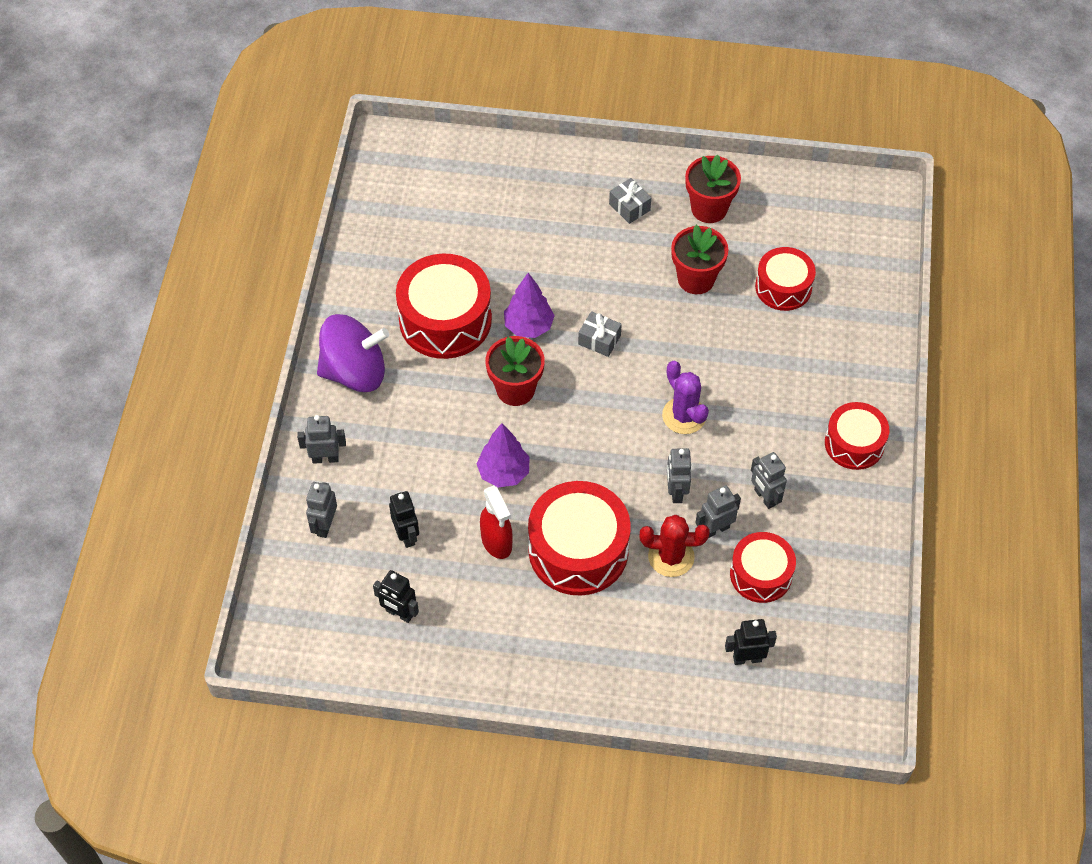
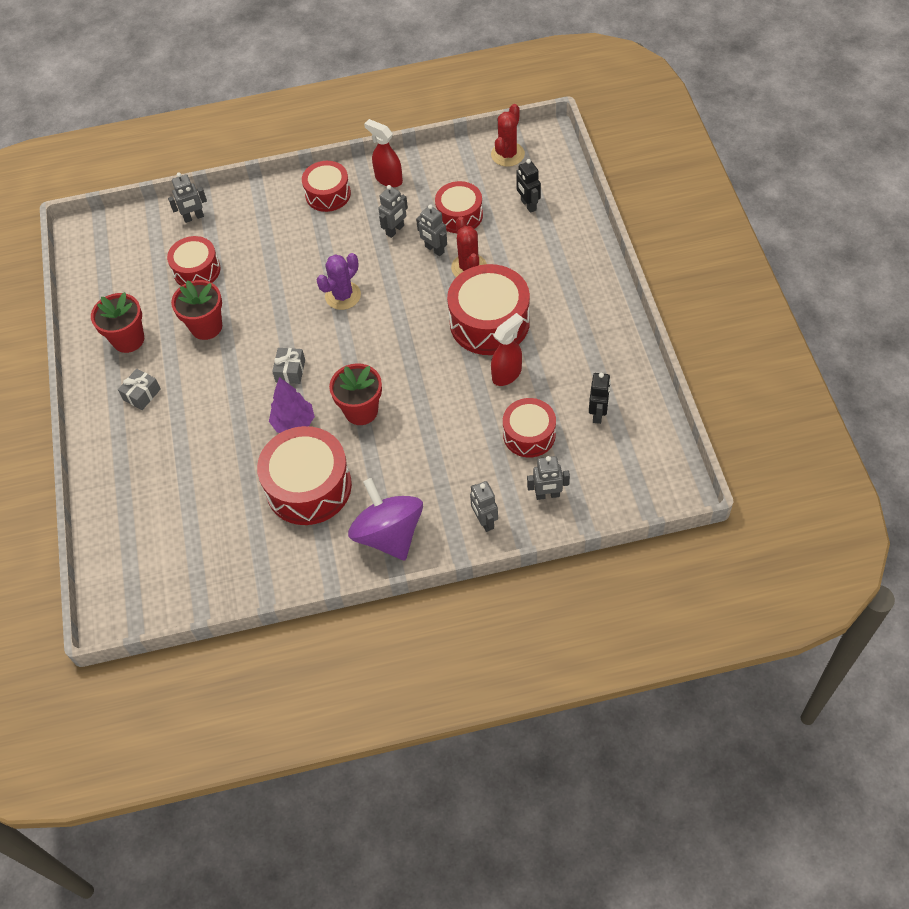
camera: 105 degrees left, 0 degrees up
black robot [389,491,419,548] -> red drum [503,398,556,458]
purple tree [476,423,530,487] -> none
grey robot [667,448,691,503] -> grey robot moved to [168,172,207,223]
none -> red spray bottle [364,119,403,187]
none -> red cactus [491,104,525,167]

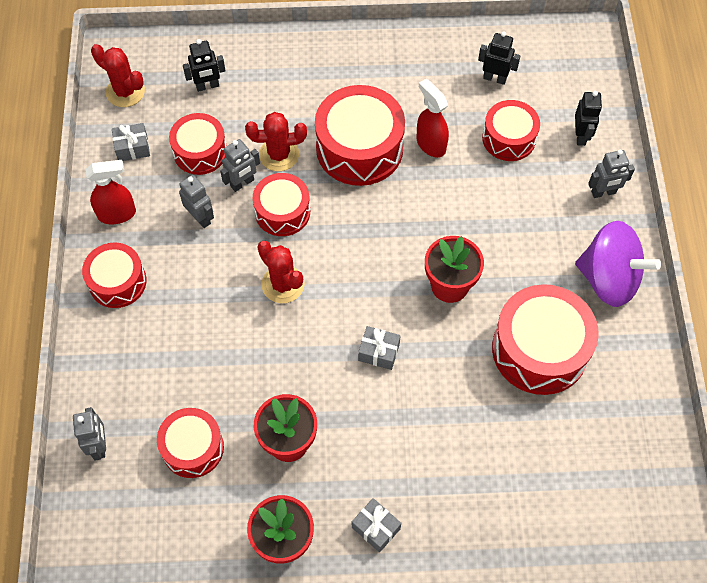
camera: 85 degrees left, 5 degrees up
purple tree [269,377,315,433] -> none
purple cactus [317,253,361,310] -> red cactus [258,241,305,303]
purple spinning top [348,478,423,561] -> purple spinning top turned 135 degrees counterclockwise [575,221,661,307]
red spray bottle [364,119,403,187] -> red spray bottle turned 150 degrees counterclockwise [85,160,136,224]
grey robot [527,456,570,500] -> black robot [575,91,602,146]
none -> grey gift [112,123,150,161]
none -> red drum [253,173,310,236]

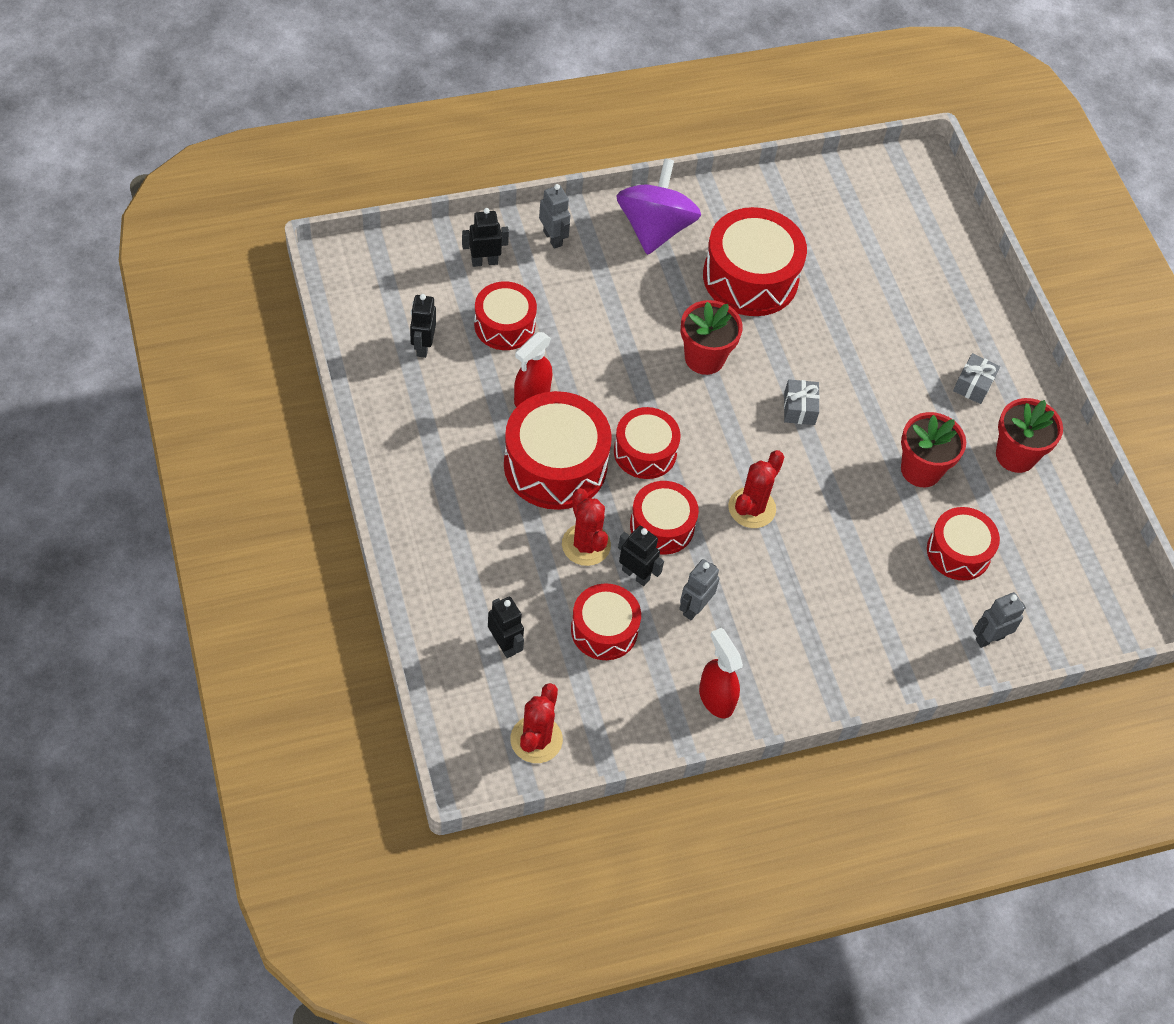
camera: 110 degrees left, 5 degrees down
red drum [82,243,147,308] -> red drum moved to [614,407,681,479]
grey gift [112,123,150,161] -> none
grey robot [220,139,260,192] -> black robot [618,526,664,586]

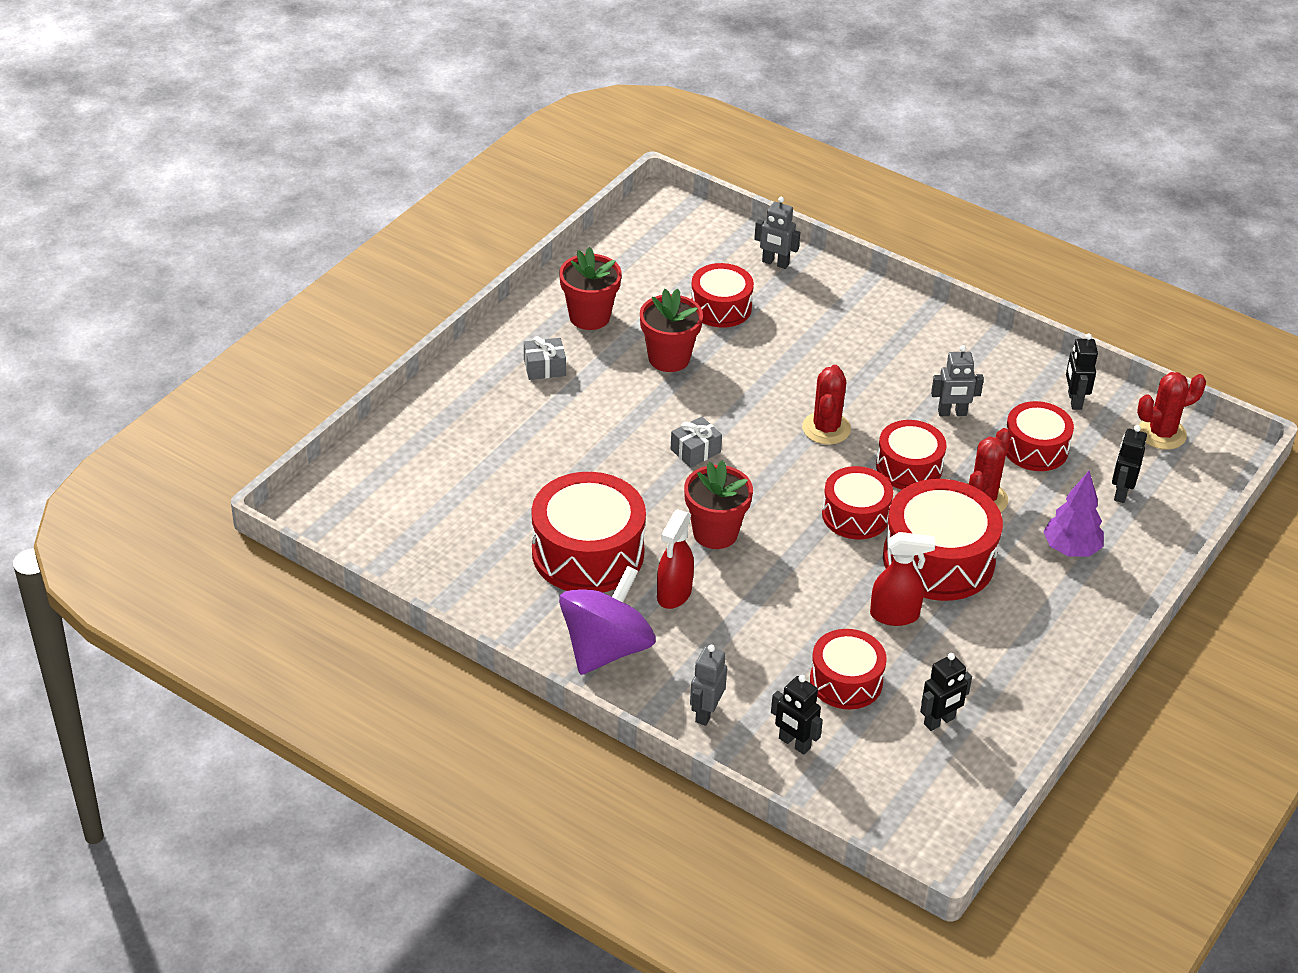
camera: 125 degrees left, 15 degrees down
purple spinning top [616,158,701,255] -> purple spinning top turned 150 degrees clockwise [559,566,656,675]
black robot [618,526,664,586] -> black robot moved to [1066,333,1098,410]
red spray bottle [699,628,743,718] -> red spray bottle moved to [657,509,694,609]
red cactus [728,450,784,528] -> red cactus turned 75 degrees counterclockwise [802,365,851,445]
none -> purple tree [1043,471,1104,557]

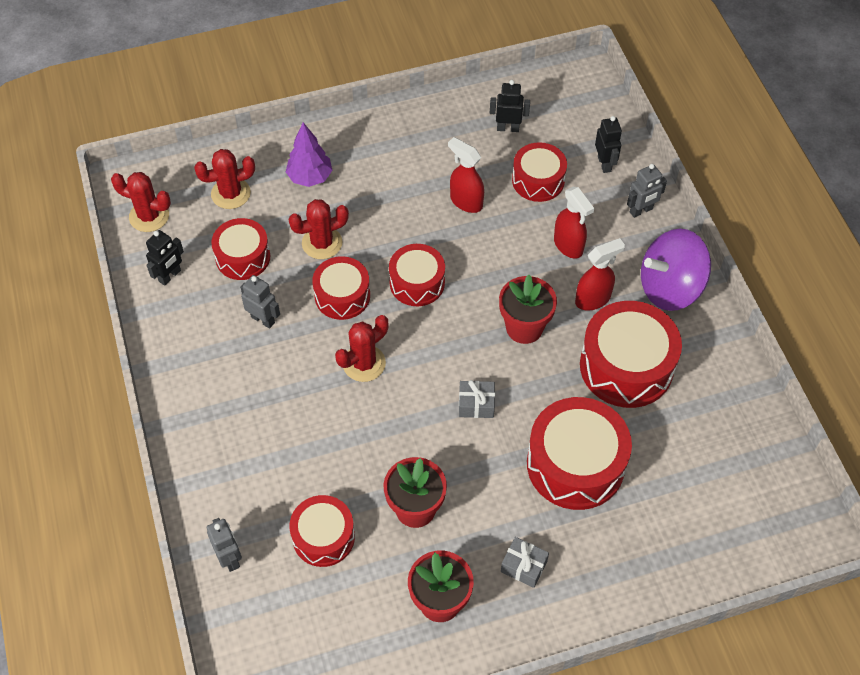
camera: 140 degrees left, 15 degrees up
red drum [883,479,1003,601] -> red drum moved to [527,397,632,510]
black robot [1112,425,1147,503] -> red cactus [194,149,255,209]
none -> red spray bottle [554,187,594,259]

